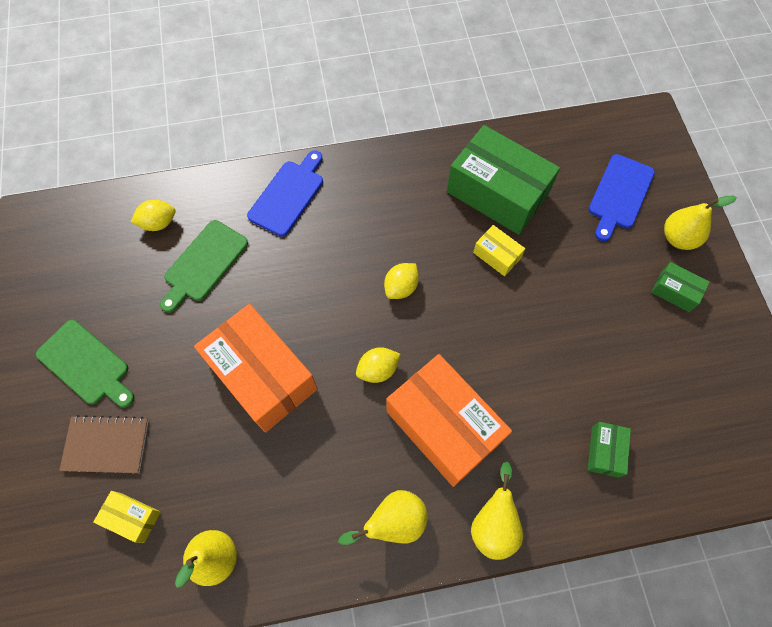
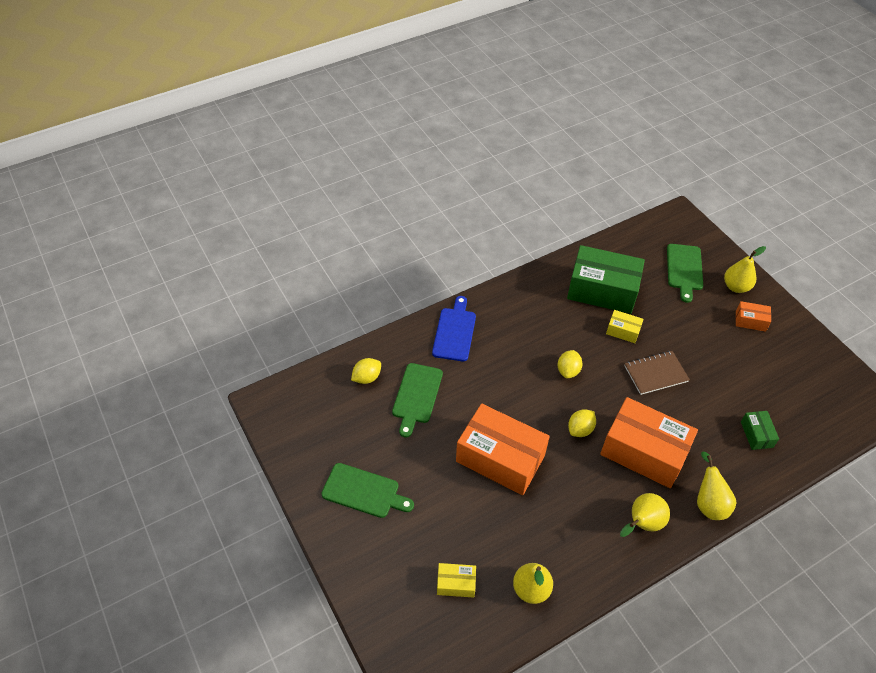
camera: 20 degrees left, 15 degrees down
brown notebook [59,415,149,473] -> brown notebook moved to [624,351,690,395]
blue cutting board [589,154,655,242] -> green cutting board [667,244,703,303]
green box [651,262,710,312] -> orange box [736,301,771,332]

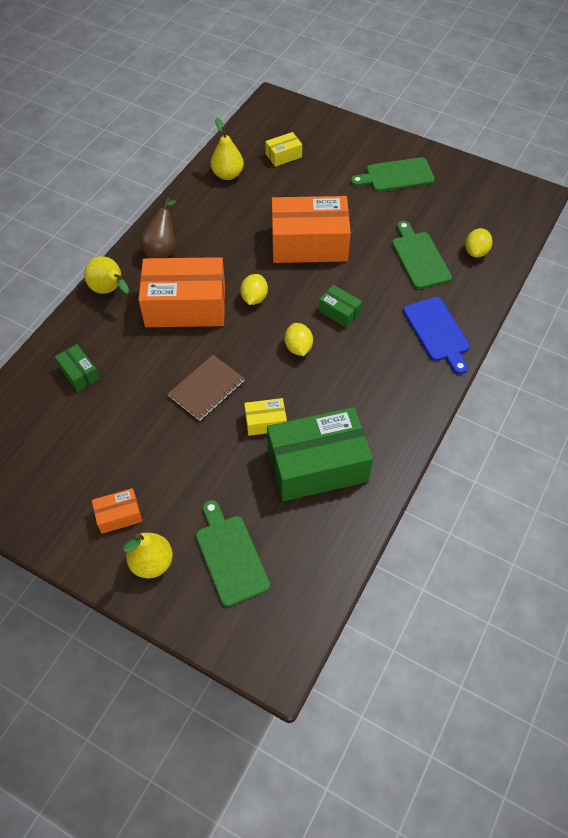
camera: 150 degrees right, 5 degrees up
yellow pear [620,493,670,537] -> brown pear [140,198,176,258]
none -> green box [319,285,362,328]

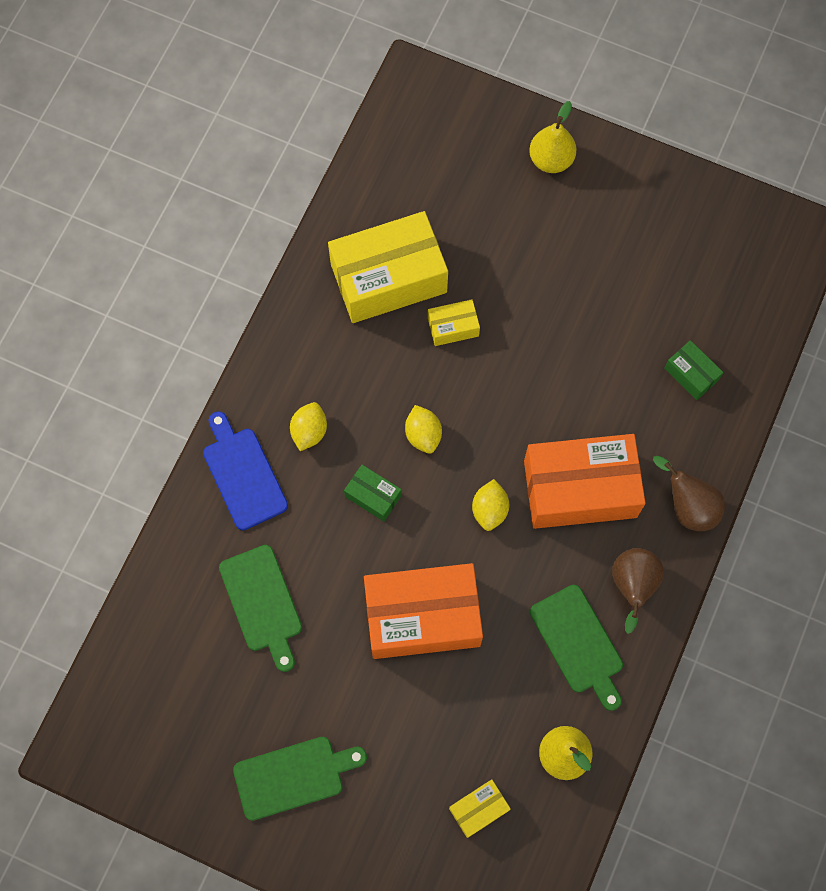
camera: 175 degrees right, 15 degrees up
yellow pear [84,256,129,294] -> brown pear [653,456,725,531]
orange box [92,488,142,534] -> none
brown notebook [168,355,245,421] -> none
green cutting board [196,500,270,607] -> green cutting board moved to [530,585,623,711]
green box [267,407,373,501] -> yellow box [328,211,448,323]
yellow lemon [465,228,493,258] -> yellow lemon moved to [290,402,327,451]

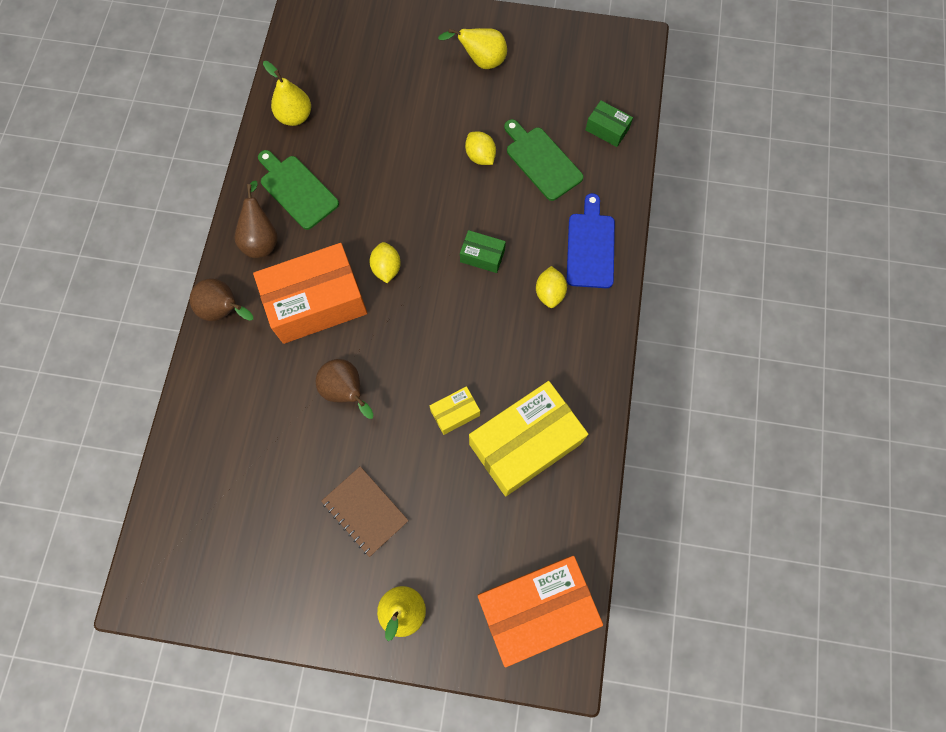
camera: 165 degrees right, 0 degrees up
blue cutting board [203,411,288,530] -> blue cutting board turned 135 degrees counterclockwise [567,193,615,288]
green cutting board [233,737,367,821] -> yellow pear [438,28,507,69]
orange box [364,563,483,659] -> orange box moved to [477,556,603,667]
yellow lemon [405,405,442,454] -> yellow lemon moved to [465,131,496,165]
yellow box [449,779,511,838] -> none
green box [664,340,723,400] -> green box moved to [585,101,633,147]
none -> brown pear [316,359,374,419]
none -> brown notebook [321,466,409,557]

